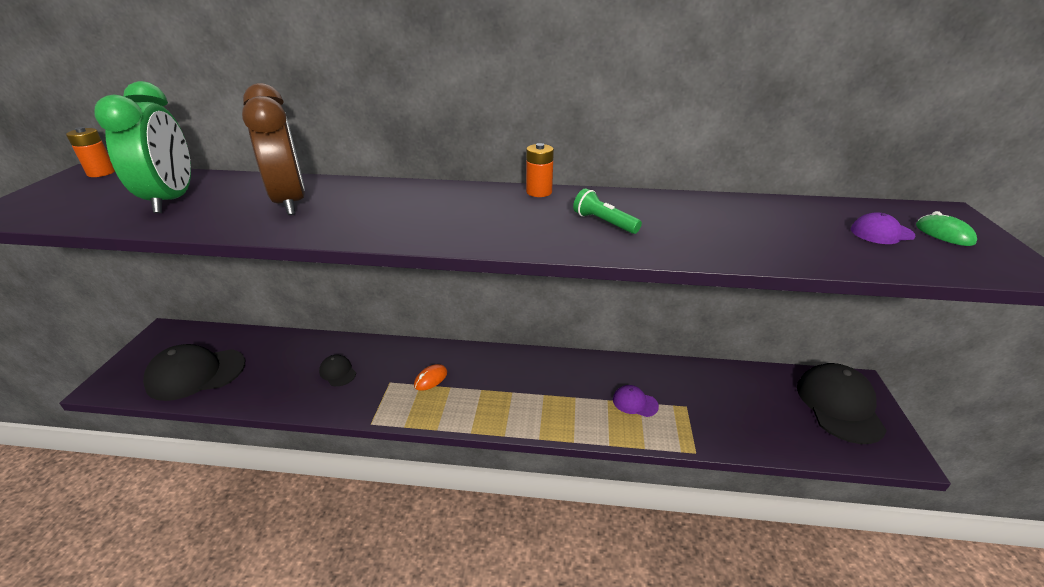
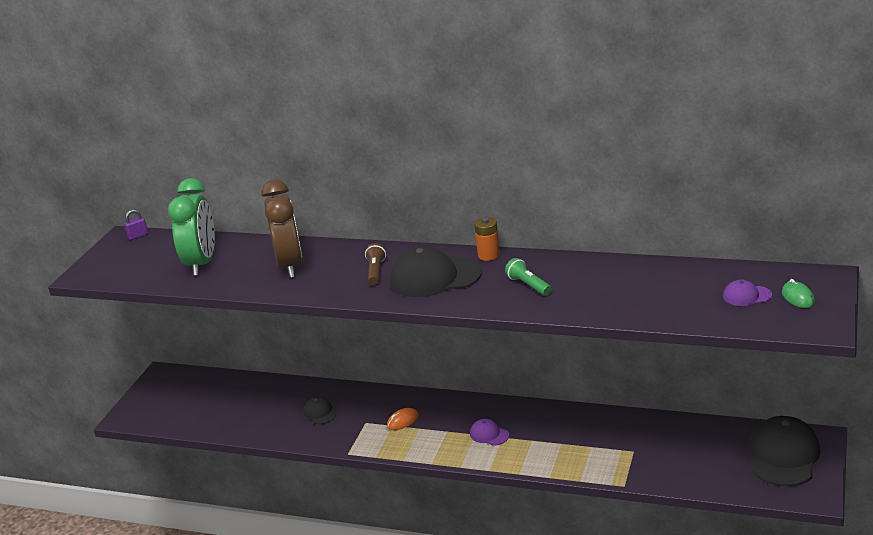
camera: 15 degrees right, 5 degrees down
orange battery [66,127,115,177] -> purple padlock [124,209,148,240]
black cap [143,344,245,401] -> black cap moved to [390,246,482,297]
purple cap [613,385,659,417] -> purple cap moved to [470,419,509,446]
none -> brown flashlight [365,243,386,285]

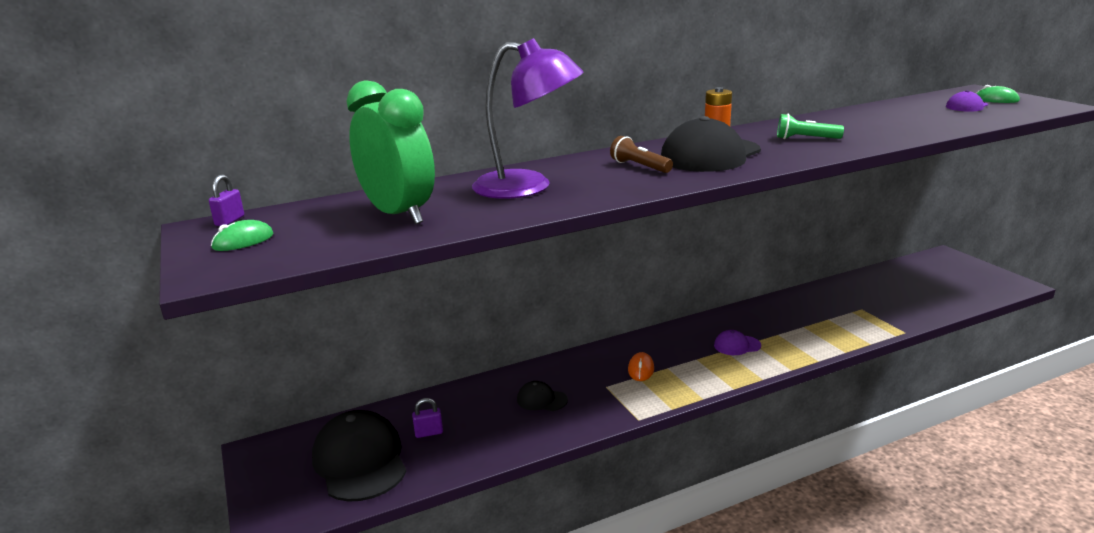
camera: 45 degrees left, 5 degrees down
brown clock [261,180,302,278] -> purple lamp [472,38,584,199]
black cap [750,416,821,486] -> black cap moved to [312,410,406,502]
none -> green mouse [211,220,273,251]
none -> purple padlock [412,398,443,438]

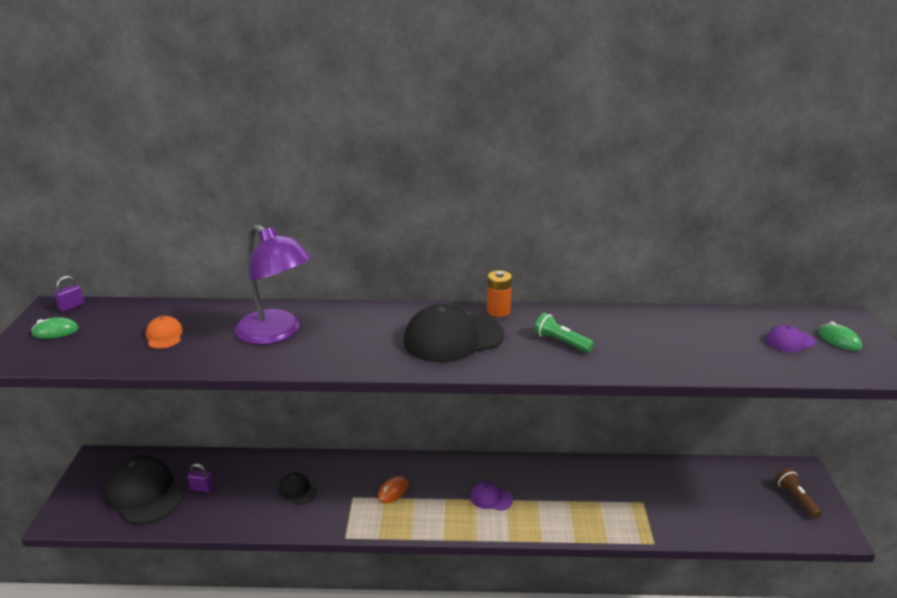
camera: 25 degrees right, 5 degrees up
black cap [312,410,406,502] -> black cap turned 45 degrees counterclockwise [103,455,183,524]
green clock [346,80,435,224] -> orange cap [146,316,183,349]
brown flashlight [610,136,673,173] -> brown flashlight moved to [776,469,822,518]

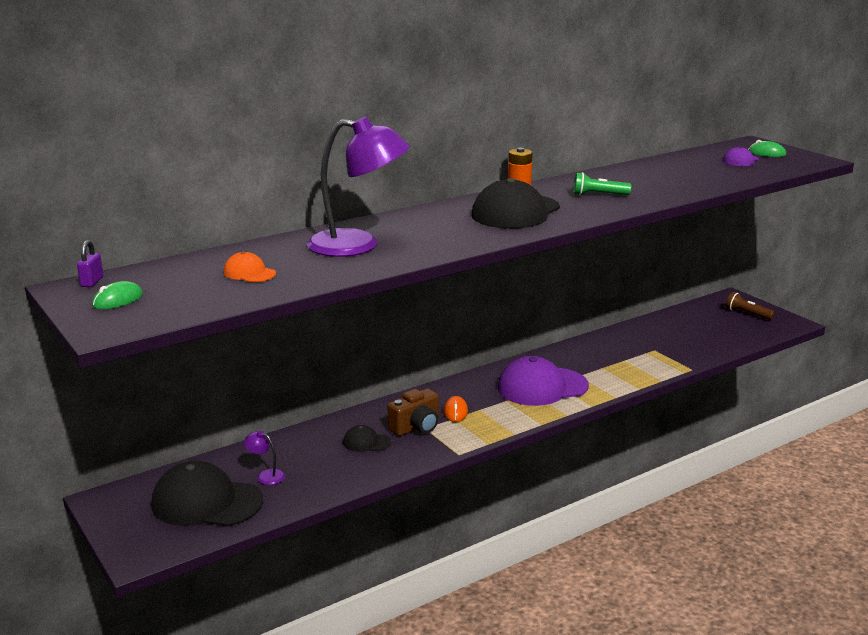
camera: 35 degrees left, 5 degrees down
purple padlock [188,463,213,492] -> purple lamp [244,431,285,485]
purple cap [470,481,513,511] -> purple cap [498,356,589,406], size x2.10
none -> brown camera [388,388,439,436]

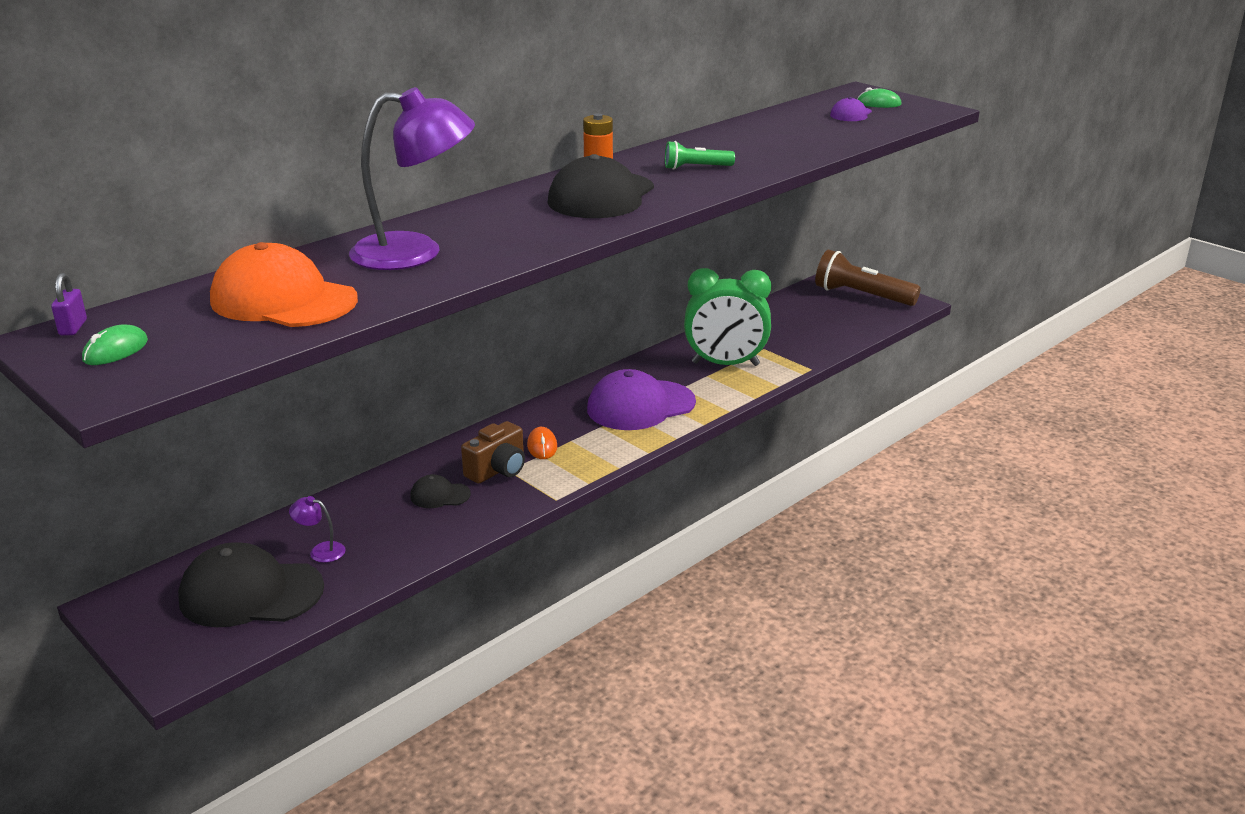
camera: 10 degrees left, 5 degrees up
orange cap [224,252,276,282] -> orange cap [210,242,358,327], size x2.10
brown flashlight [726,292,775,320] -> brown flashlight [815,250,921,306], size x1.85
none -> green clock [684,268,771,366]

